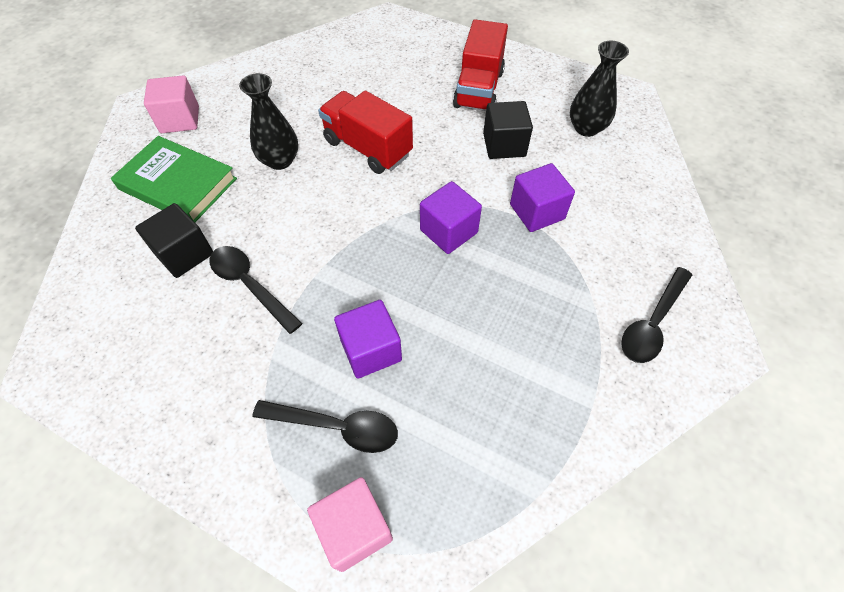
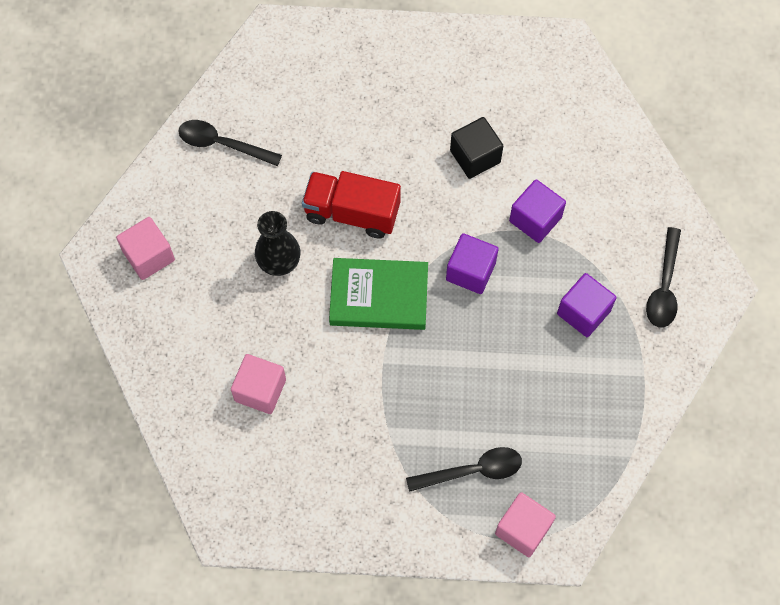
camera: 25 degrees left, 10 degrees up
green book [111,136,237,222] -> green book moved to [329,258,428,330]
black cube [135,203,213,278] -> pink cube [231,354,286,414]
black spoon [209,246,302,334] -> black spoon moved to [178,120,282,166]
purple cube [334,300,402,378] -> purple cube moved to [557,273,617,337]
red truck [453,19,508,111] -> none
black vase [570,41,629,137] -> none

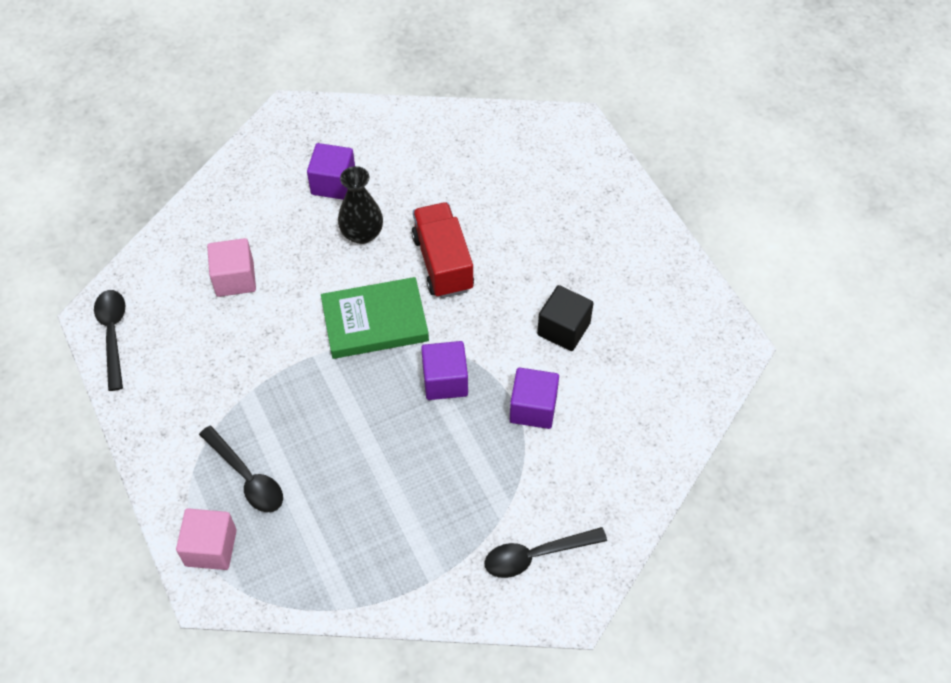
camera: 60 degrees right, 10 degrees down
pink cube [116,217,175,280] -> none
black spoon [178,120,282,166] -> black spoon moved to [94,290,125,391]
green book [329,258,428,330] -> green book turned 75 degrees counterclockwise [321,277,429,359]
purple cube [557,273,617,337] -> purple cube moved to [307,143,355,200]

